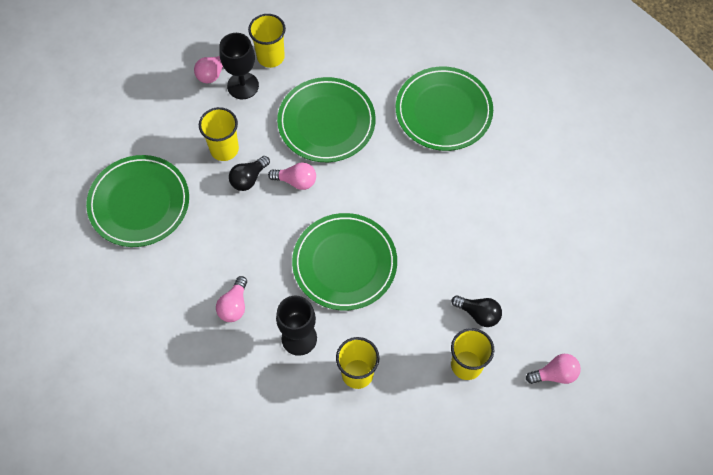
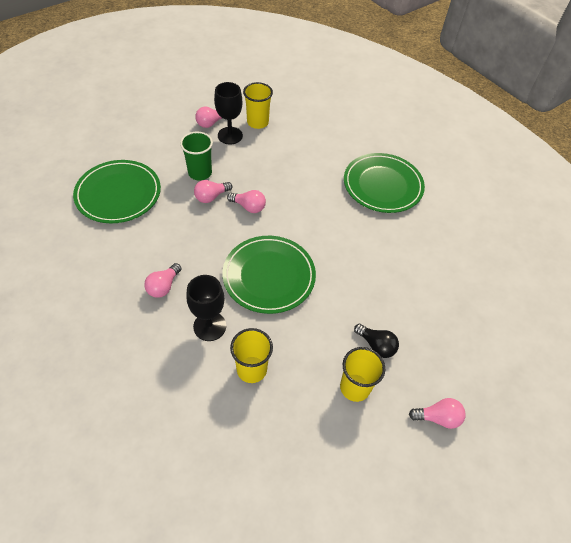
camera: 10 degrees right, 10 degrees down
yellow cup [199,107,239,161] -> green cup [180,131,213,180]
black light bulb [229,156,270,191] -> pink light bulb [194,180,232,203]
green plate [277,77,376,162] -> none

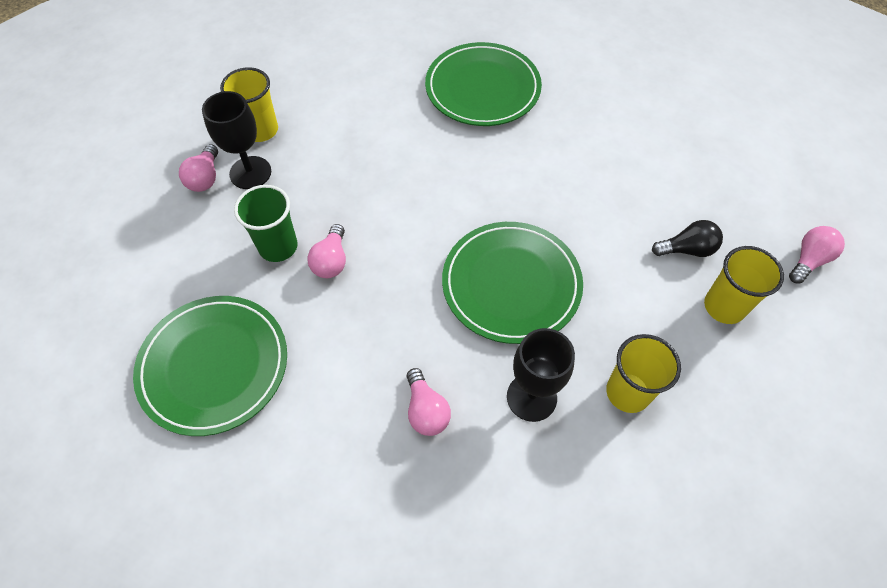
camera: 45 degrees left, 5 degrees up
pink light bulb [227,190,266,213] -> none

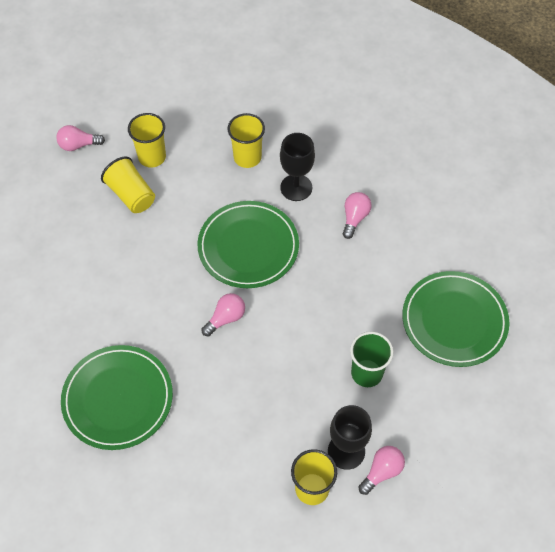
camera: 140 degrees left, 0 degrees up
pink light bulb [307,224,346,278] -> pink light bulb moved to [201,293,245,336]
black light bulb [652,220,723,257] -> yellow cup [101,157,155,213]

